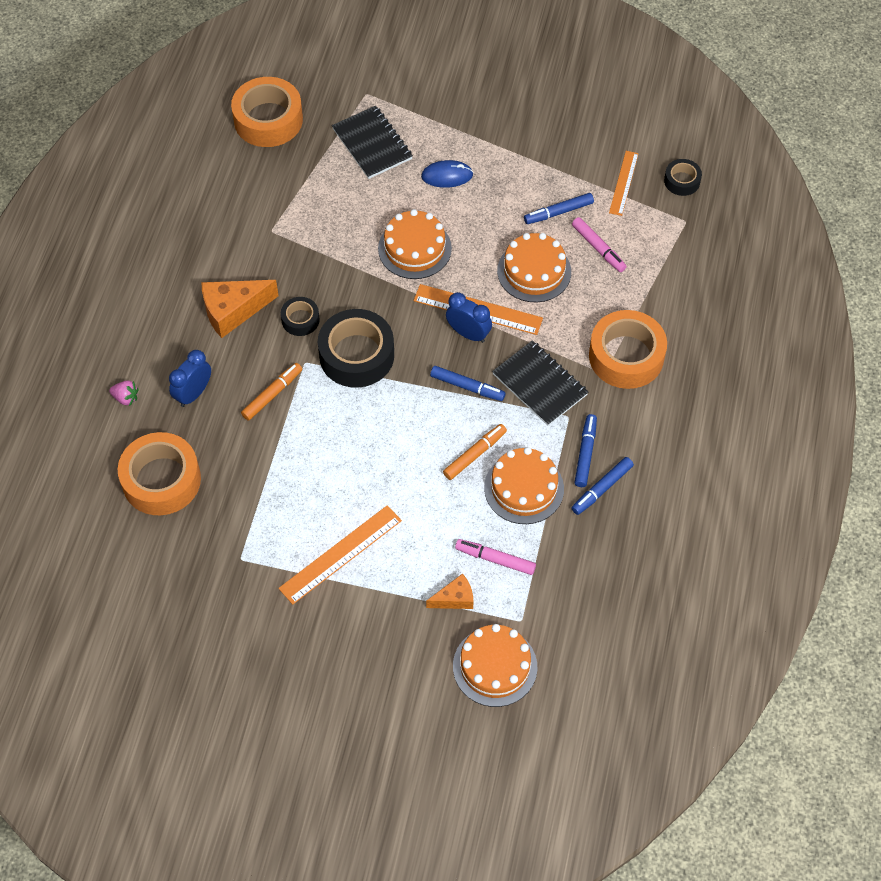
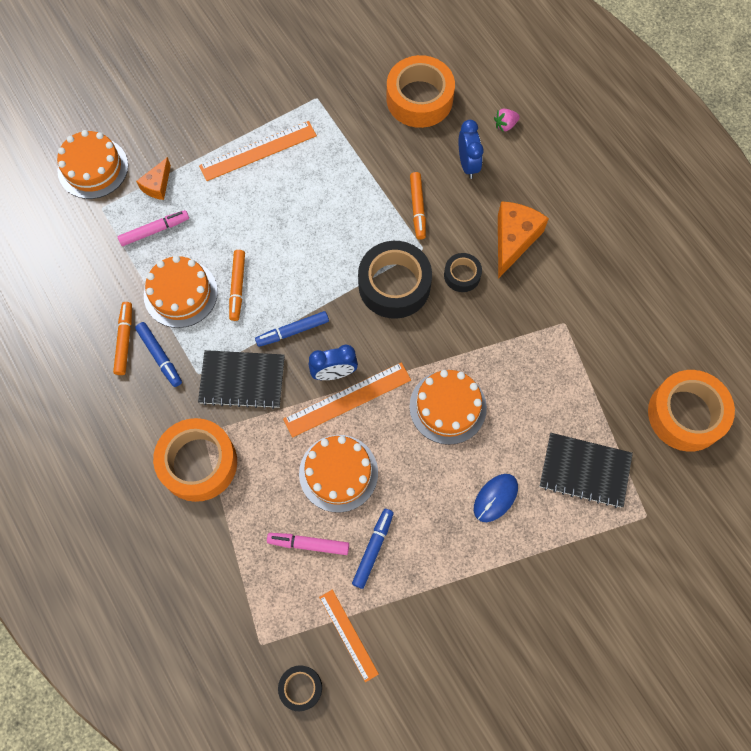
camera: 135 degrees right, 10 degrees up
orange ruler [278,505,402,605] -> orange ruler turned 60 degrees clockwise [199,121,317,181]
blue marker [572,457,634,515] -> orange marker [113,302,132,375]

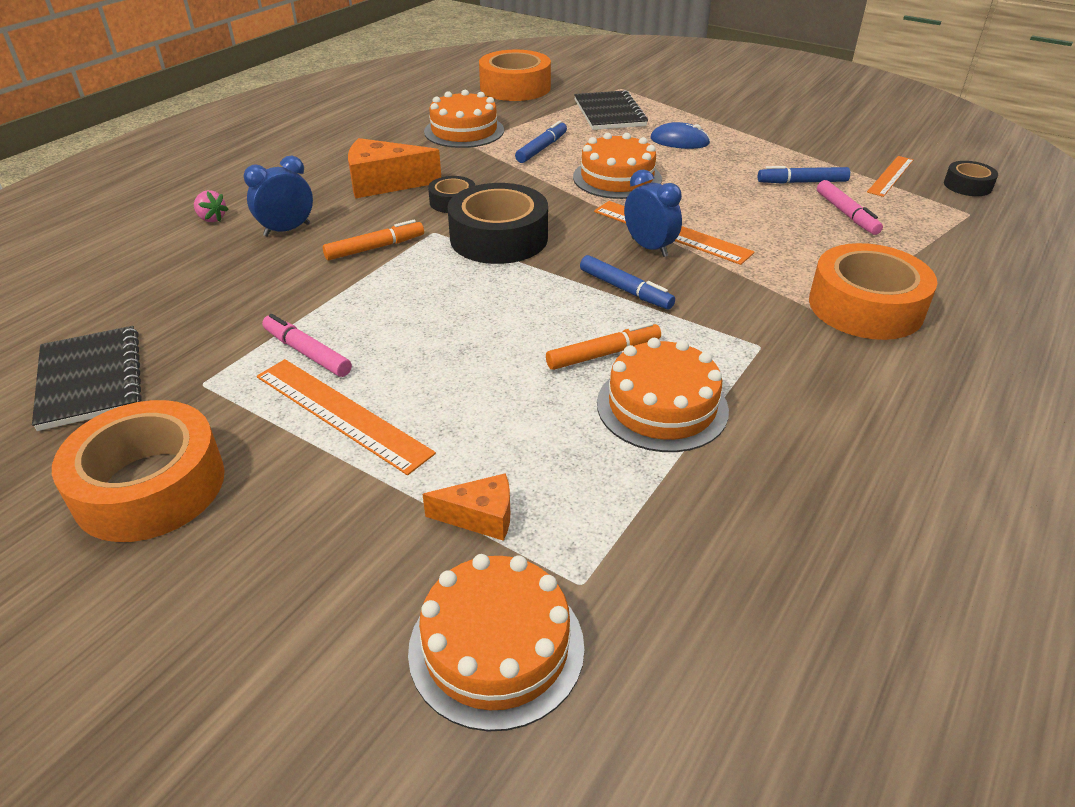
camera: 115 degrees left, 30 degrees down
orange marker [113,302,132,375] -> none
pink marker [118,210,189,246] -> pink marker moved to [262,314,352,377]
blue marker [135,322,182,387] -> blue marker moved to [515,121,567,163]
black notebook [198,350,285,409] -> black notebook moved to [32,326,142,431]
orange cake [299,435,378,513] -> orange cake moved to [424,90,504,148]
orange tape [386,55,455,128] -> orange tape moved to [52,400,225,542]

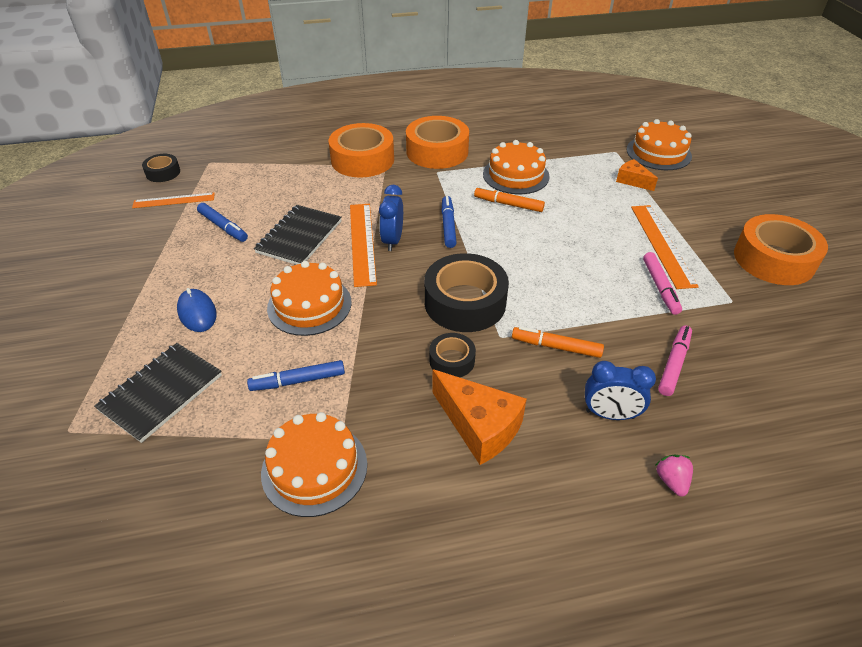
camera: 135 degrees left, 5 degrees up
black notebook [32,326,142,431] -> black notebook moved to [254,205,342,265]
orange tape [479,50,551,101] -> orange tape moved to [406,116,469,169]
pink marker [817,180,883,235] -> pink marker moved to [658,325,692,396]

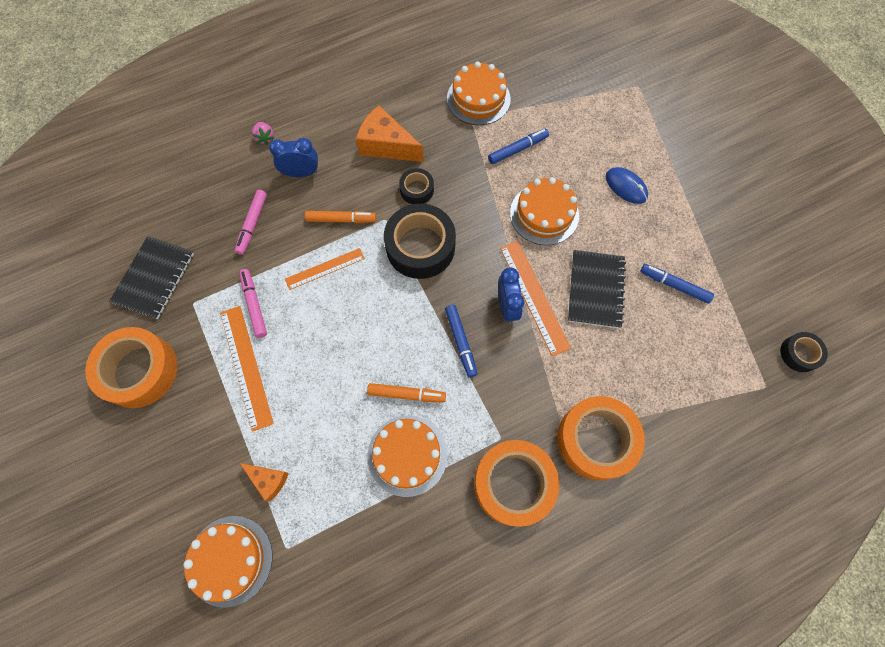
camera: 165 degrees right, 25 degrees up
black notebook [94,343,222,443] -> black notebook moved to [109,236,194,319]
orange ruler [132,193,215,208] -> orange ruler moved to [285,248,365,290]

